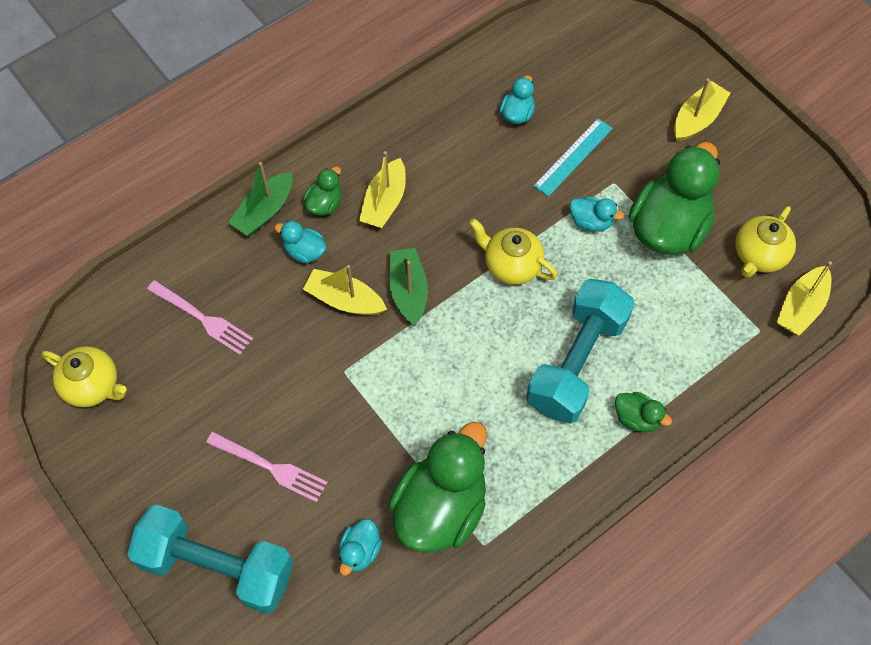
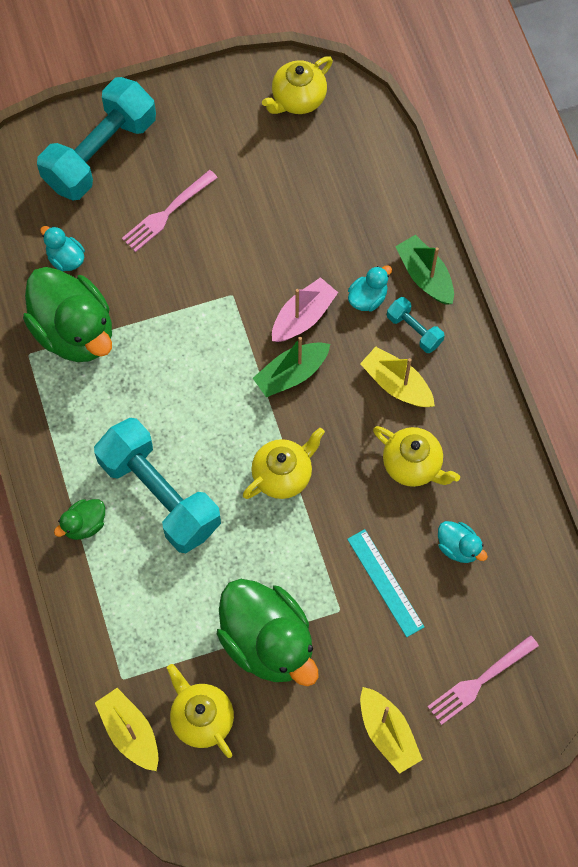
camera: 110 degrees right, 5 degrees up
pink fork [147,280,253,355] -> pink fork moved to [427,635,539,725]
green duck [303,167,342,216] -> turquoise dumbbell [387,297,445,353]
yellow boat [303,265,387,315] -> pink boat [272,277,338,342]
green boat [389,248,428,326] -> green boat turned 135 degrees clockwise [253,337,330,397]
turquoise duck [569,196,624,231] -> none
none -> yellow teapot [373,426,460,487]

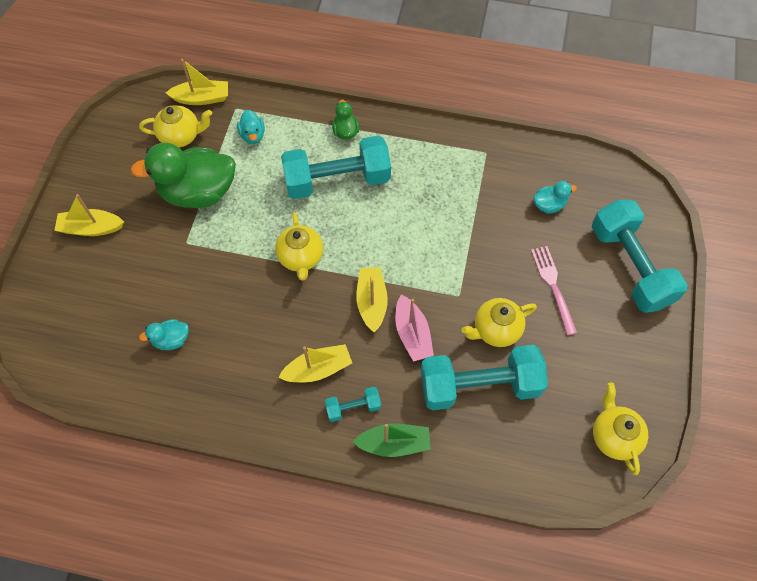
camera: 120 degrees right, 5 degrees down
green duck [23,267,112,362] -> none
green boat [253,337,330,397] -> yellow boat [356,267,388,332]
turquoise ruler [347,529,424,637] -> none
turquoise duck [348,265,392,312] -> turquoise duck moved to [237,110,265,144]
yellow teapot [373,426,460,487] -> yellow teapot moved to [461,298,537,347]
pink fork [427,635,539,725] -> none
none -> turquoise dumbbell [421,345,548,410]

